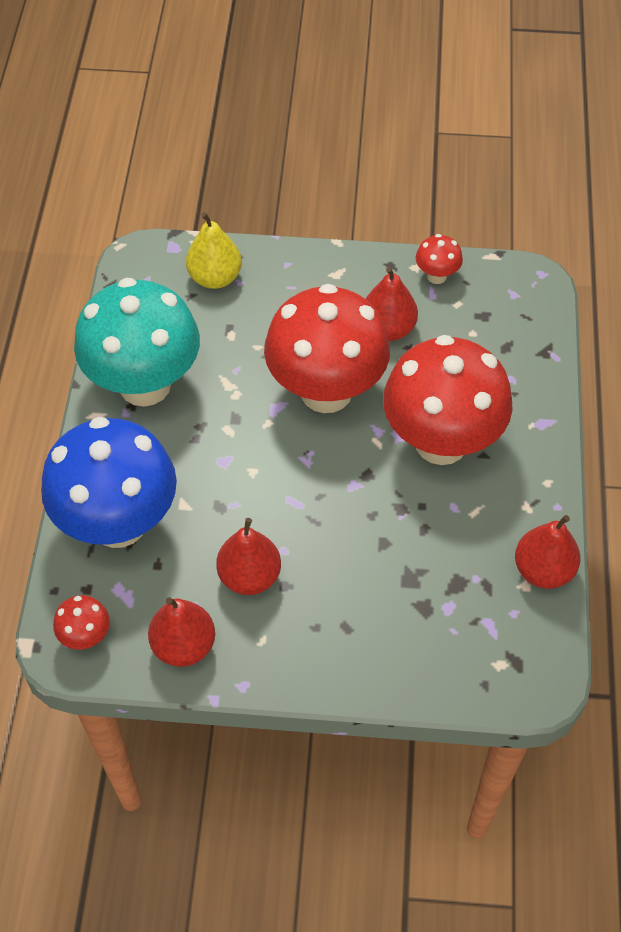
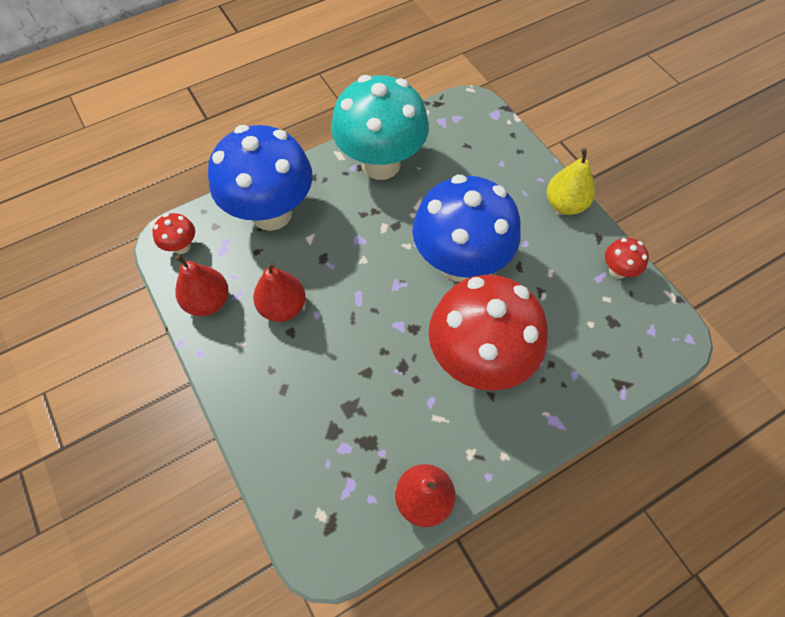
camera: 55 degrees right, 5 degrees up
yellow pear [186,212,242,289] -> yellow pear moved to [547,148,595,215]
red mushroom [264,284,390,413] -> blue mushroom [412,175,521,282]
red pear [365,267,418,341] -> none

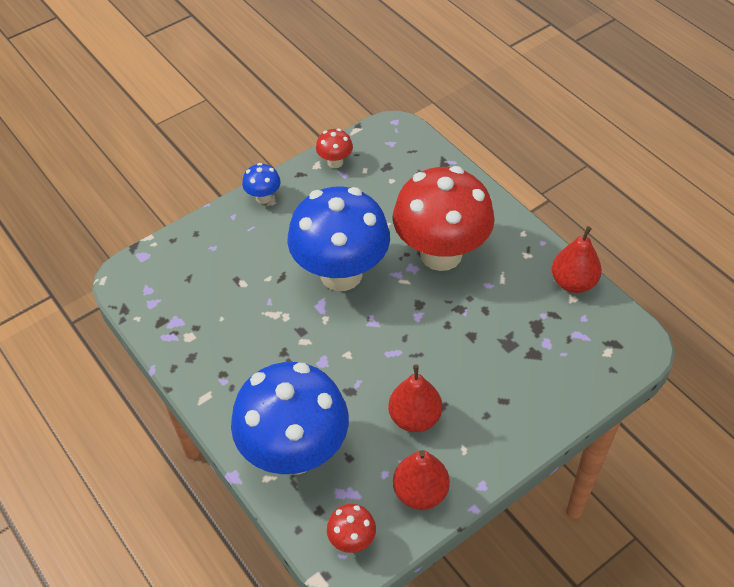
camera: 95 degrees left, 10 degrees down
turquoise mushroom [331,75,429,180] -> none
yellow pear [547,148,595,215] -> blue mushroom [242,163,281,204]

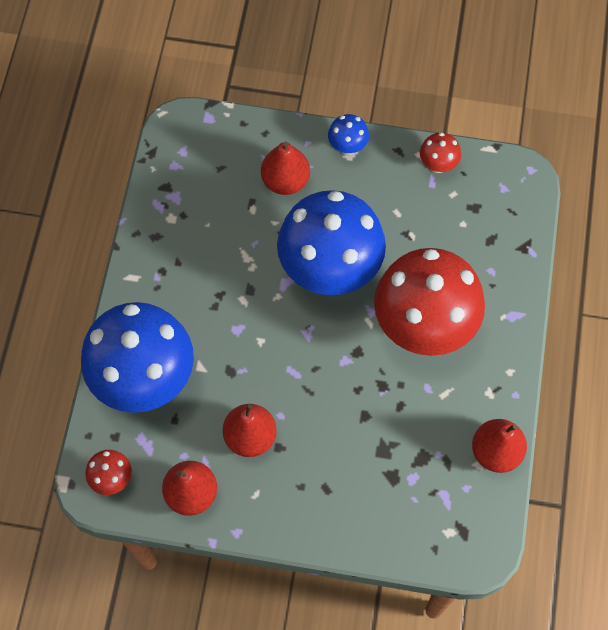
camera: 45 degrees right, 15 degrees up
none -> red pear [261,141,310,195]

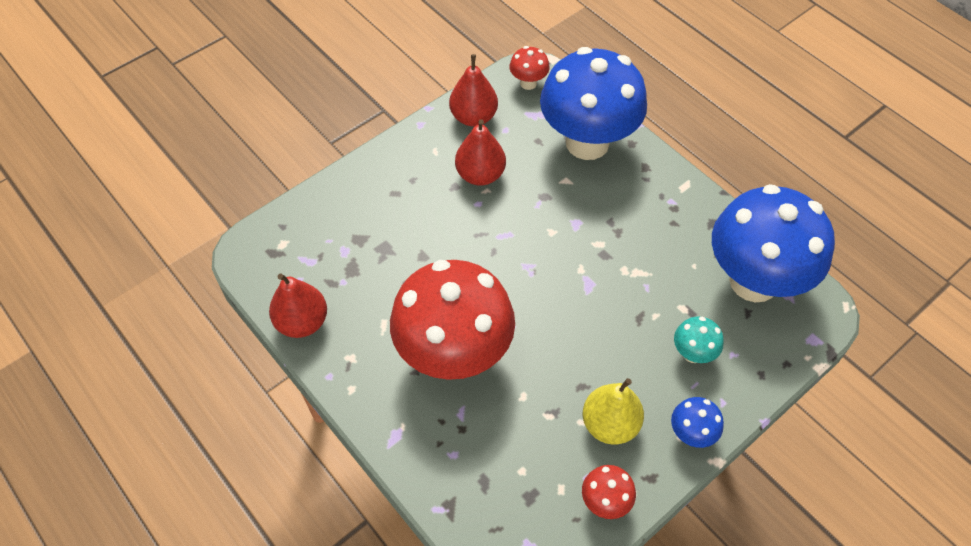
camera: 130 degrees right, 10 degrees down
red pear [261,141,310,195] -> turquoise mushroom [674,316,724,363]
blue mushroom [277,190,386,295] -> blue mushroom moved to [712,184,835,302]
none -> yellow pear [583,378,644,445]

